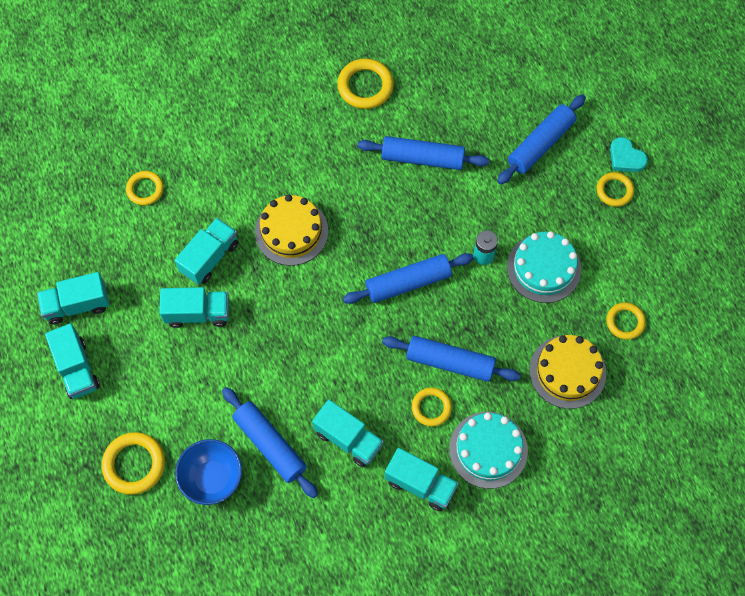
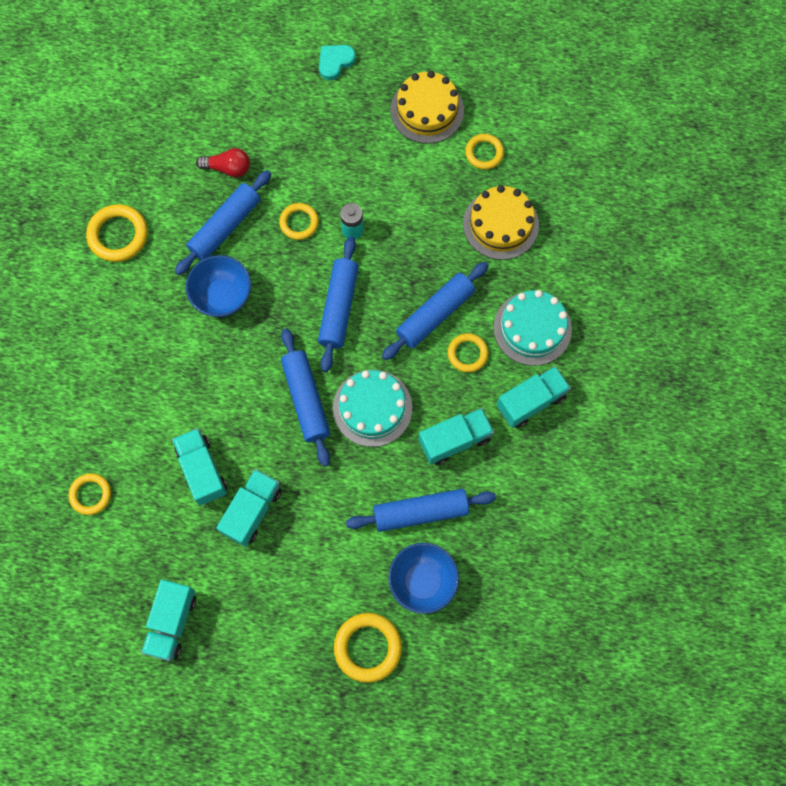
camera: 60 degrees left, 5 degrees up
turquoise truck [45,323,100,399] -> none
yellow cake [255,194,328,266] -> yellow cake moved to [391,71,464,144]
blue rolling pin [497,94,586,184] -> blue rolling pin moved to [281,328,330,466]
turquoise cake [507,231,581,303] -> turquoise cake moved to [333,370,412,447]
yellow ring [597,172,634,207] -> yellow ring moved to [279,203,319,240]
turquoise heart [610,137,648,172] -> turquoise heart turned 150 degrees clockwise [319,45,356,80]
none -> blue bowl [186,255,251,317]
none -> red light bulb [196,148,250,177]

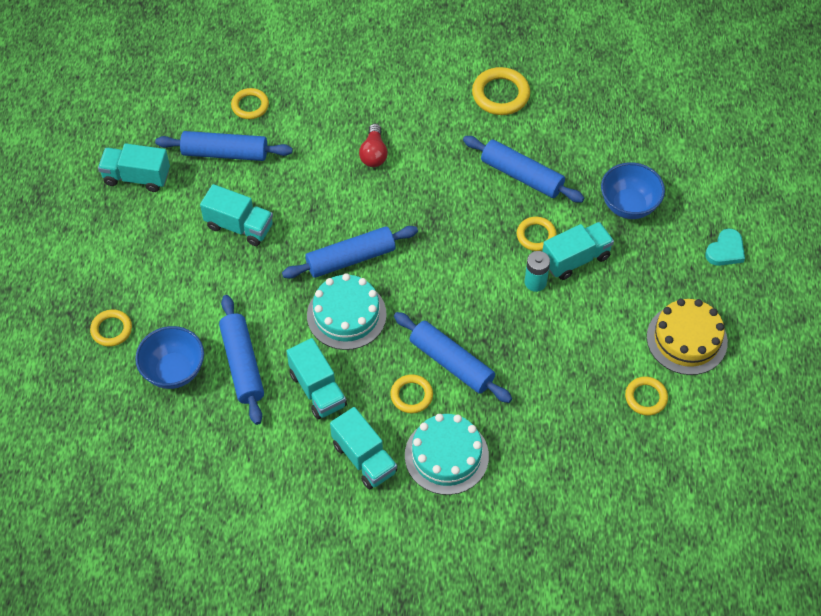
camera: 85 degrees right, 15 degrees down
turquoise truck [172,428,227,505] -> turquoise truck moved to [542,222,614,280]
blue bowl [186,255,251,317] -> blue bowl moved to [601,162,665,219]
red light bulb [196,148,250,177] -> red light bulb moved to [359,124,388,167]
blue rolling pin [318,237,359,372] -> blue rolling pin moved to [155,131,293,161]
turquoise heart [319,45,356,80] -> turquoise heart turned 90 degrees clockwise [705,229,745,266]
yellow ring [334,613,402,683] -> yellow ring [90,309,132,347], size x0.65
yellow cake [463,185,539,260] -> none

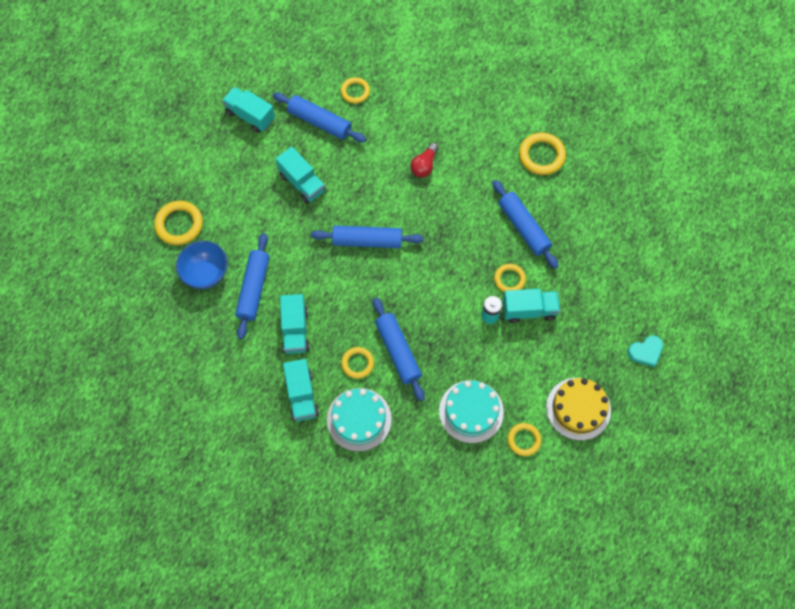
camera: 25 degrees right, 10 degrees up
yellow ring [90,309,132,347] -> yellow ring [154,201,203,245], size x1.55
turquoise cake [307,273,387,350] -> turquoise cake moved to [439,380,504,443]
blue bowl [601,162,665,219] -> none

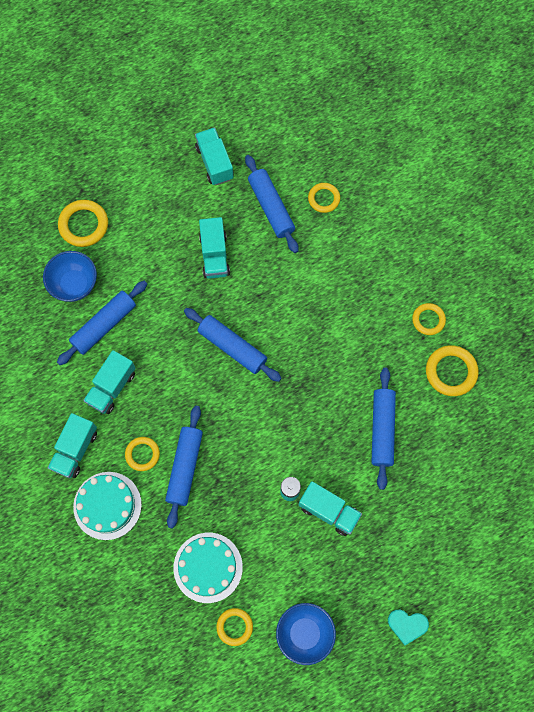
camera: 35 degrees right, 5 degrees up
red light bulb [410,143,439,178] -> none
yellow ring [494,264,526,292] -> yellow ring moved to [412,303,446,335]
yellow cake [546,378,611,441] -> blue bowl [276,603,336,665]

